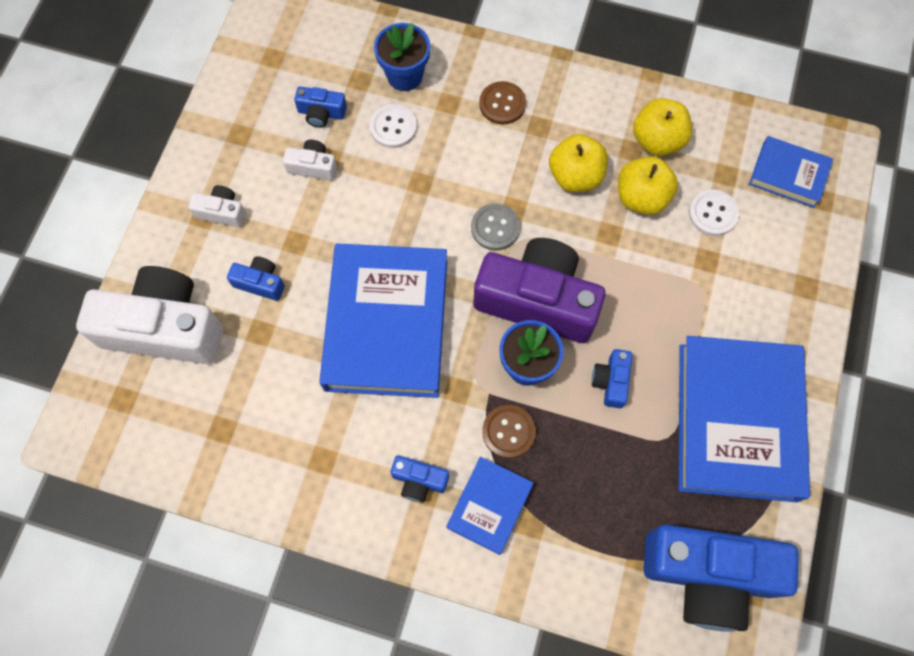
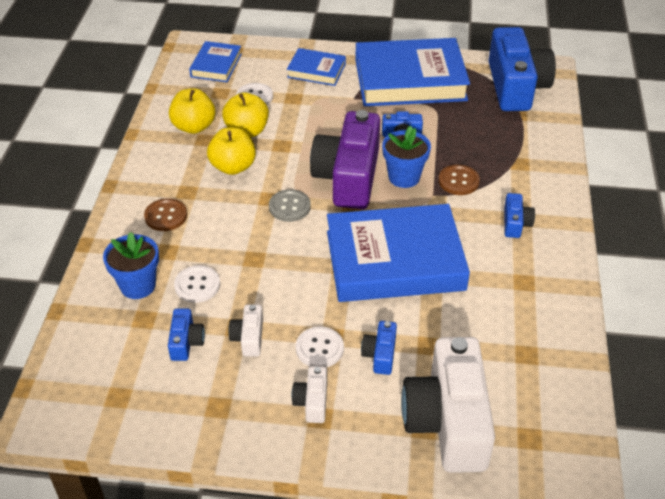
camera: 100 degrees left, 25 degrees down
blue book [446,457,534,555] -> blue book moved to [287,48,346,86]
none -> white button [296,326,344,368]

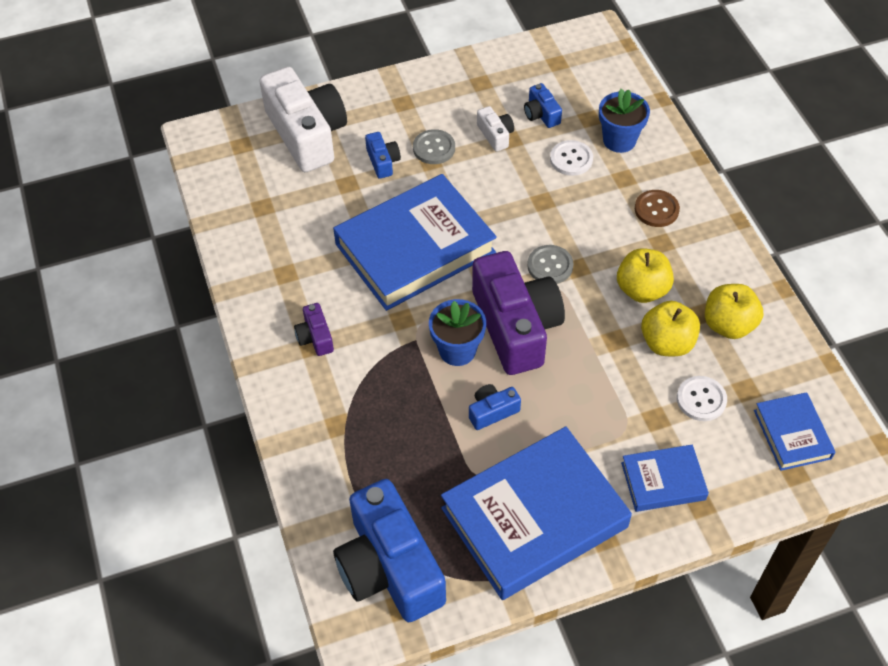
camera: 155 degrees right, 10 degrees up
white camera [291,366,327,423] -> none
white button [296,326,344,368] -> grey button [413,129,455,164]
brown button [439,165,480,195] -> none
blue camera [504,193,535,238] -> purple camera [294,303,334,356]

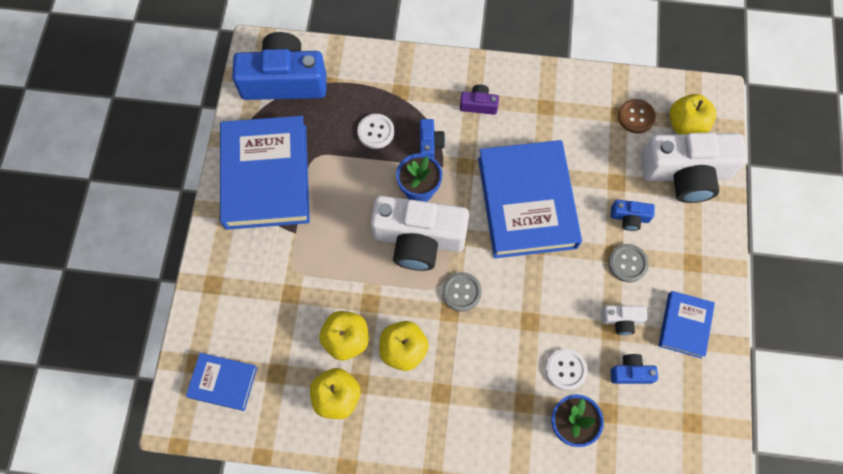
camera: 115 degrees right, 15 degrees up
blue camera [469,384,521,430] -> blue camera moved to [420,119,445,158]
purple camera [472,251,565,375] -> white camera [371,196,469,271]
blue book [621,445,709,512] -> blue book moved to [658,291,715,359]
brown button [635,190,680,227] -> brown button moved to [618,99,656,133]
white button [677,376,727,421] -> white button moved to [357,114,394,149]
none -> yellow apple [670,94,716,134]

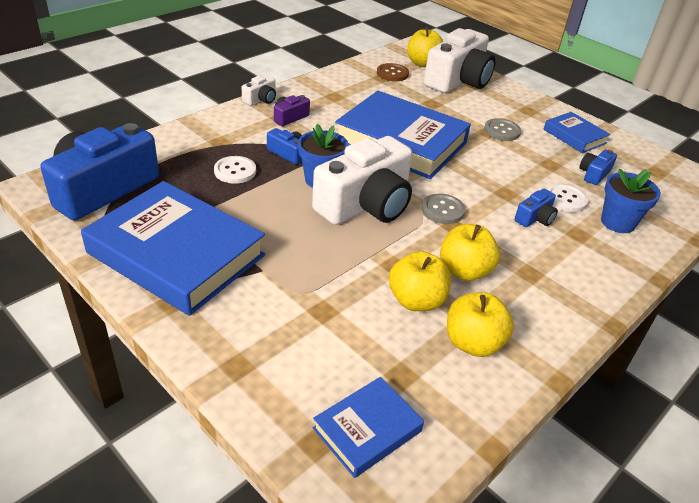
camera: 55 degrees left, 30 degrees down
white camera [601,306,647,335] -> white camera moved to [242,75,276,106]
blue camera [611,199,655,231] -> blue camera moved to [515,189,558,227]

